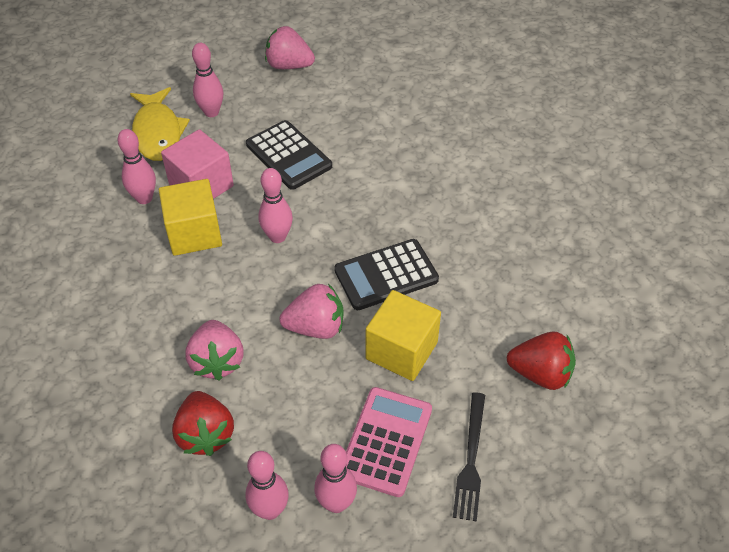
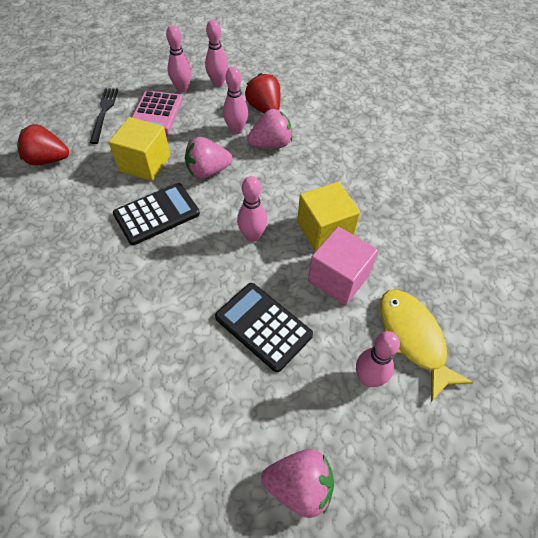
camera: 170 degrees right, 5 degrees up
pink bowling pin [117,129,156,204] -> pink bowling pin moved to [223,67,248,134]
pink strawberry [185,320,244,381] -> pink strawberry turned 90 degrees clockwise [247,109,292,148]

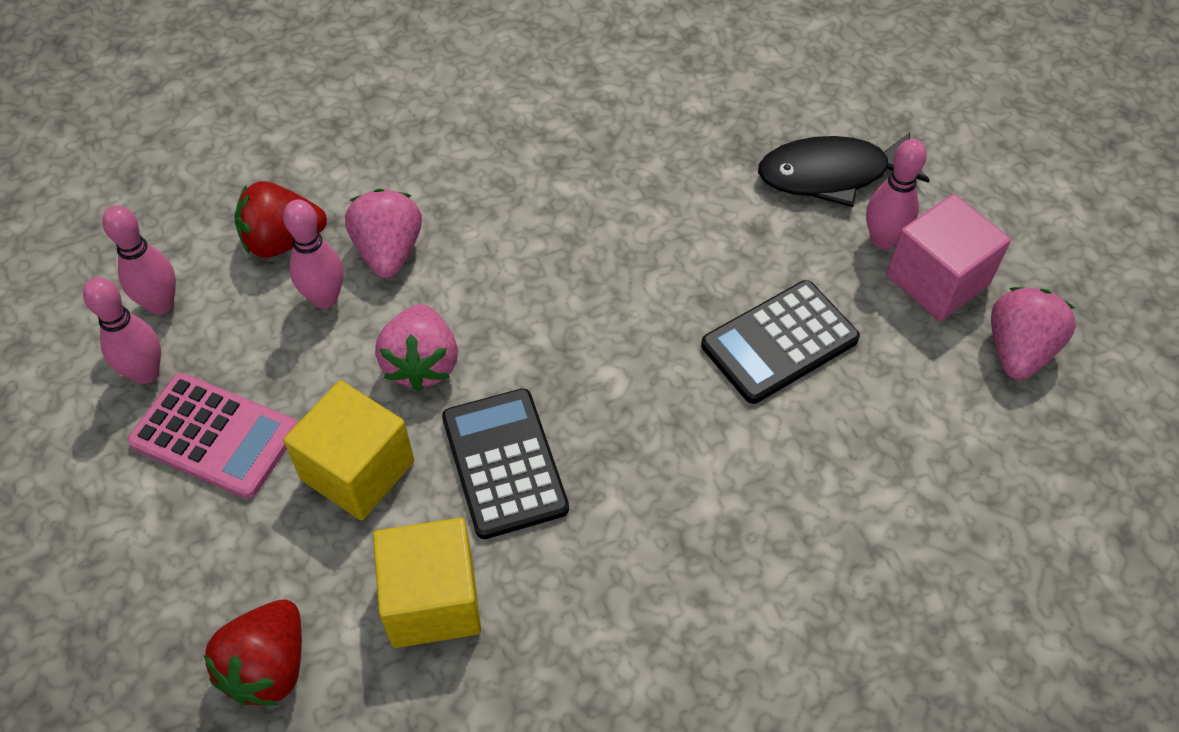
camera: 75 degrees left, 0 degrees up
black fork [90,88,118,144] -> none
pink bowling pin [237,176,267,242] -> none
yellow cube [297,182,360,252] -> yellow cube moved to [373,518,481,648]
pink cube [308,227,378,305] -> pink cube moved to [886,194,1011,321]
yellow fish [380,290,474,402] -> black fish [758,132,930,207]

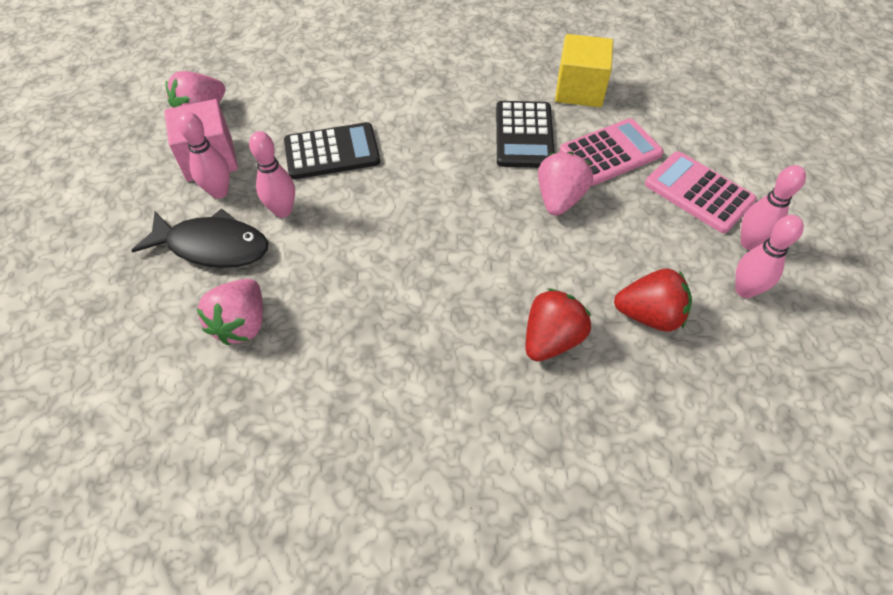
camera: 160 degrees left, 0 degrees up
red strawberry [204,600,302,706] -> red strawberry moved to [526,288,591,361]
pink bowling pin [283,199,343,308] -> pink bowling pin moved to [249,131,295,218]
yellow cube [283,380,414,520] -> pink calculator [560,118,664,186]
pink strawberry [345,189,422,278] -> pink strawberry moved to [196,279,263,345]

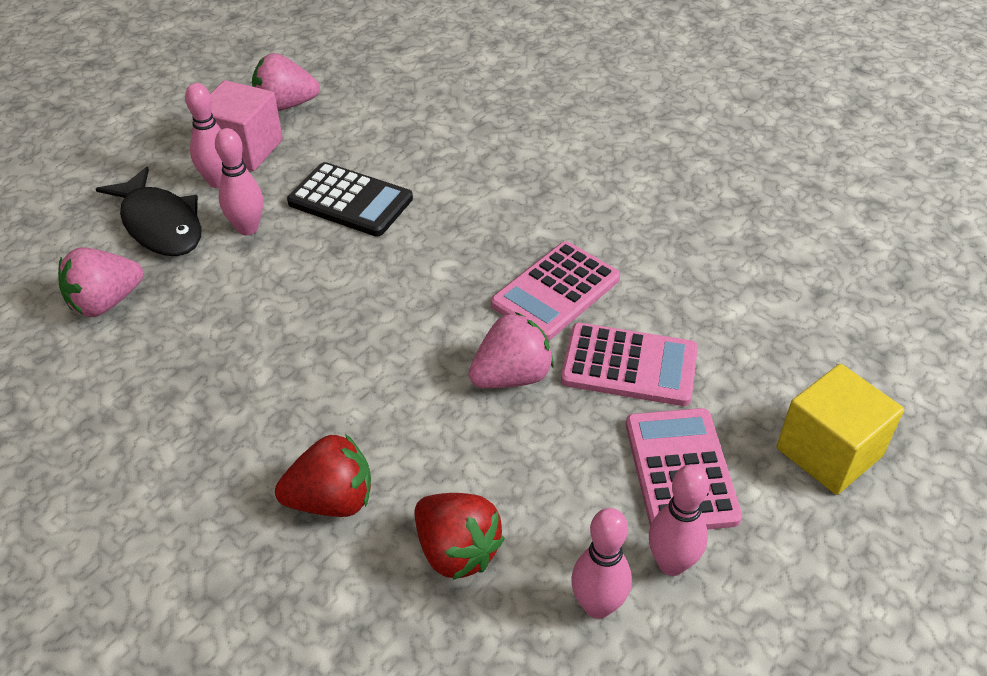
camera: 40 degrees right, 10 degrees down
black calculator [496,101,555,168] -> pink calculator [491,241,620,341]
yellow cube [555,34,614,107] -> yellow cube moved to [777,364,904,495]

